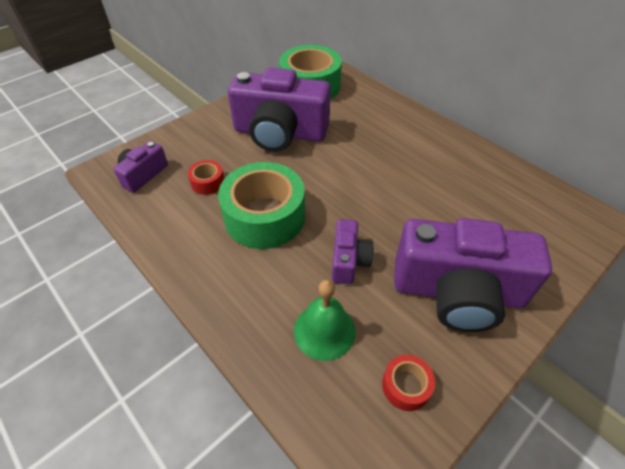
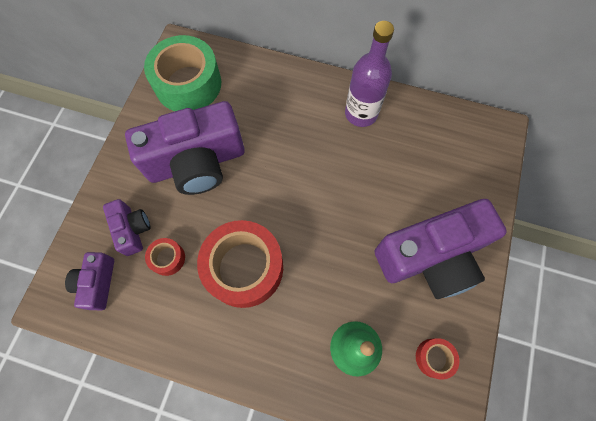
camera: 30 degrees left, 20 degrees up
green tape [218,162,305,249] -> red tape [197,220,283,308]
purple camera [332,219,374,284] -> purple camera moved to [103,199,150,256]
none -> purple bottle [345,21,394,127]

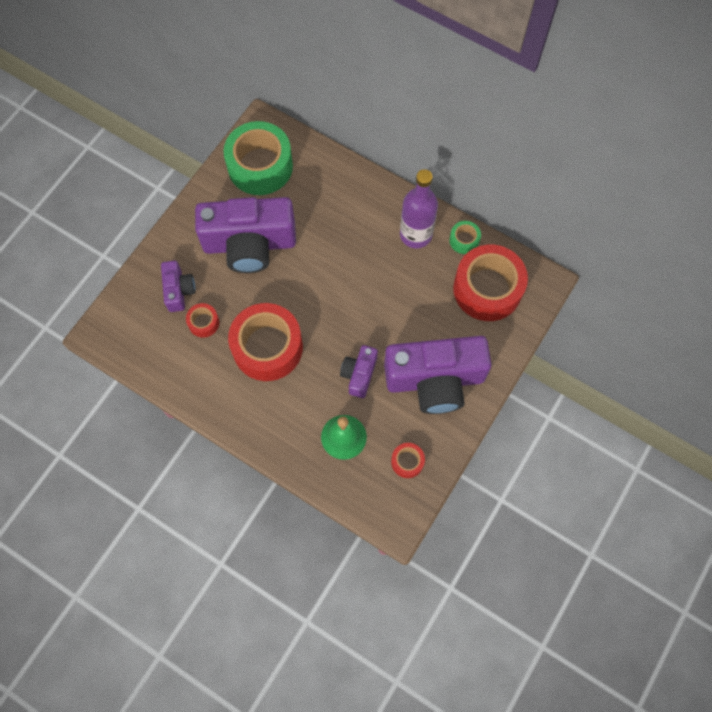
camera: 15 degrees right, 0 degrees up
purple camera [65,252,114,311] -> purple camera moved to [340,345,378,398]
none -> green tape [449,221,481,254]
none -> red tape [453,245,528,321]

